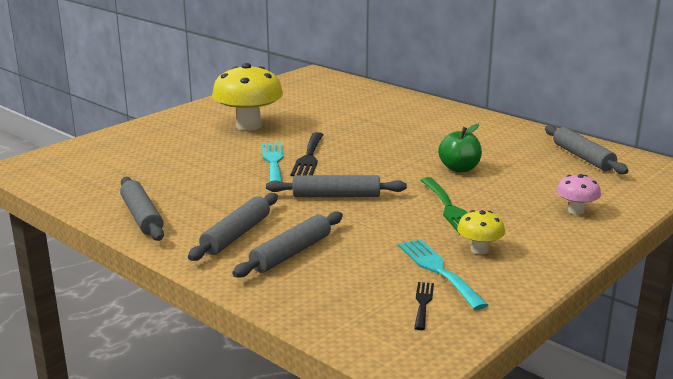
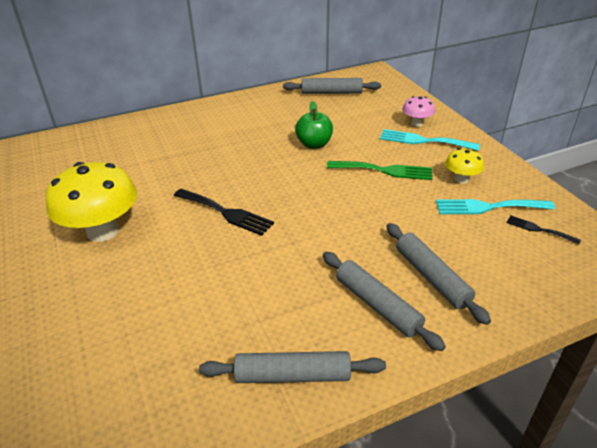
camera: 65 degrees left, 15 degrees up
turquoise fork [262,142,284,182] -> turquoise fork moved to [380,129,480,151]
grey rolling pin [266,175,407,197] -> none

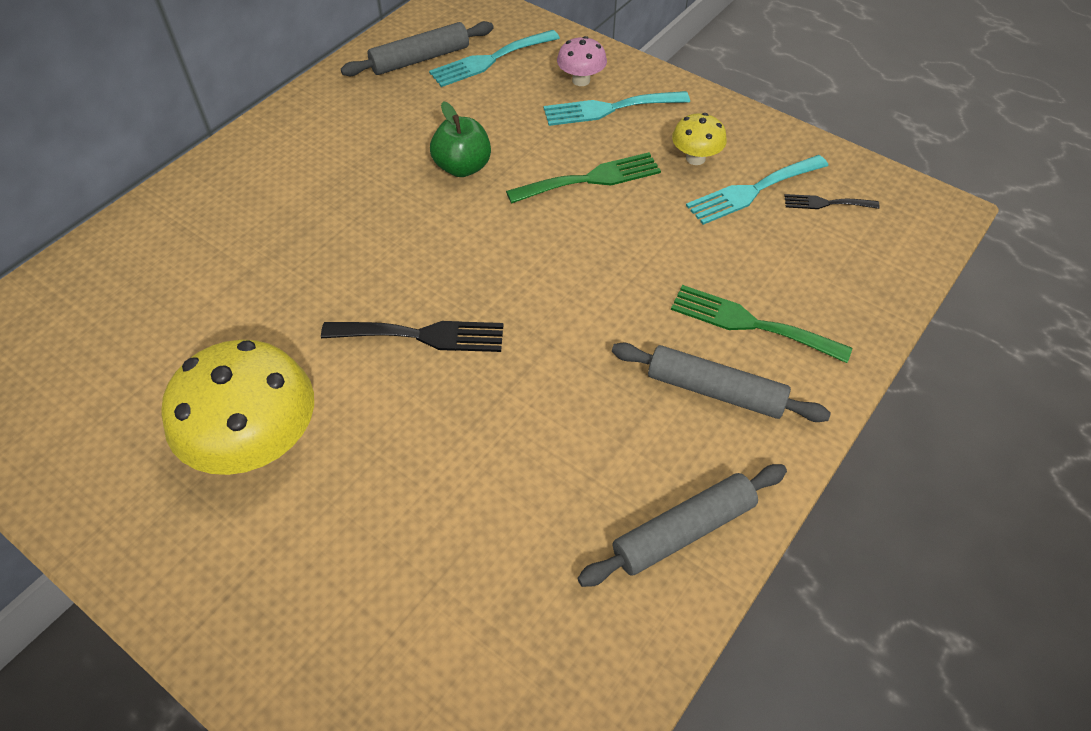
camera: 30 degrees left, 15 degrees up
grey rolling pin [386,223,491,325] -> green fork [671,285,852,363]
none -> turquoise fork [429,30,560,87]

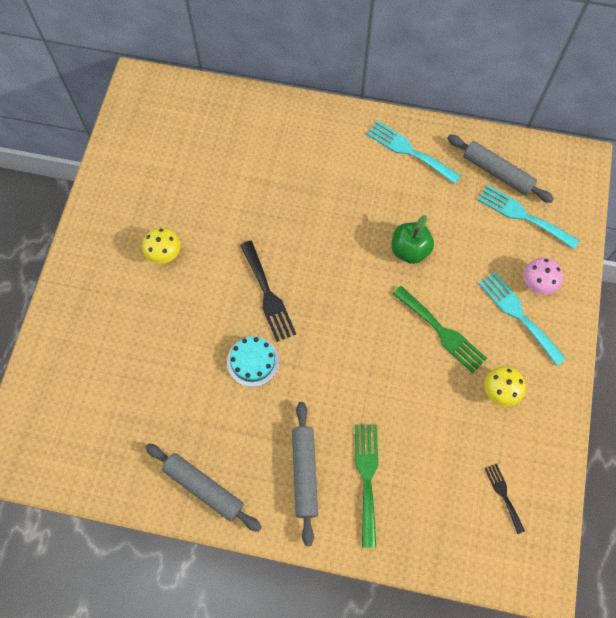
camera: 65 degrees right, 15 degrees up
yellow mushroom [161,340,314,475] -> yellow mushroom [142,228,181,264], size x0.49
turquoise fork [686,155,829,225] -> turquoise fork moved to [367,121,461,184]
none -> turquoise cake [227,336,279,387]

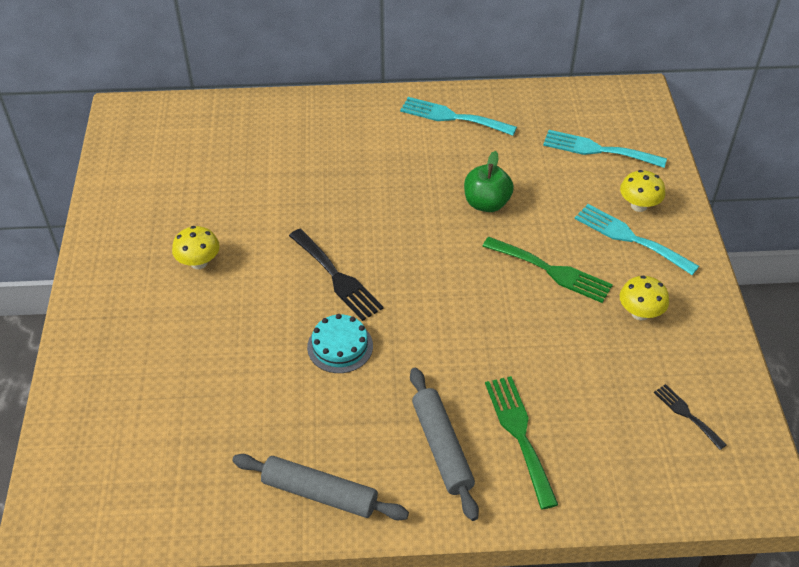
camera: 15 degrees left, 20 degrees down
grey rolling pin [447,135,554,203] -> none
pink mushroom [524,258,563,295] -> yellow mushroom [620,170,666,212]

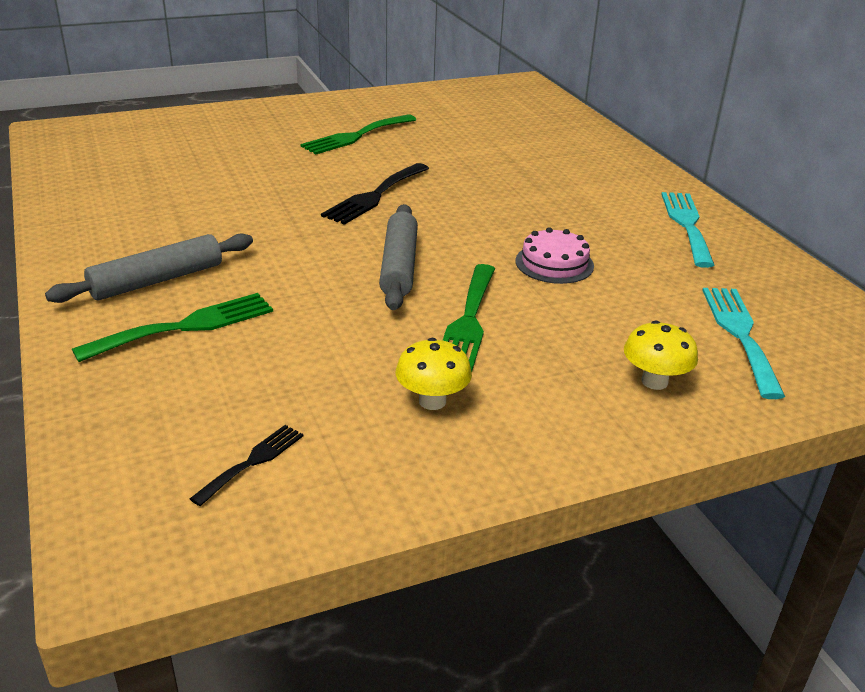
camera: 70 degrees right, 15 degrees down
yellow mushroom [172,226,220,269] -> green fork [300,114,416,154]
grey rolling pin [232,454,409,520] -> grey rolling pin moved to [379,204,418,310]
turquoise cake [307,314,373,373] -> none
green apple [464,151,514,212] -> pink cake [515,227,594,284]
turquoise fork [575,204,699,275] -> none

